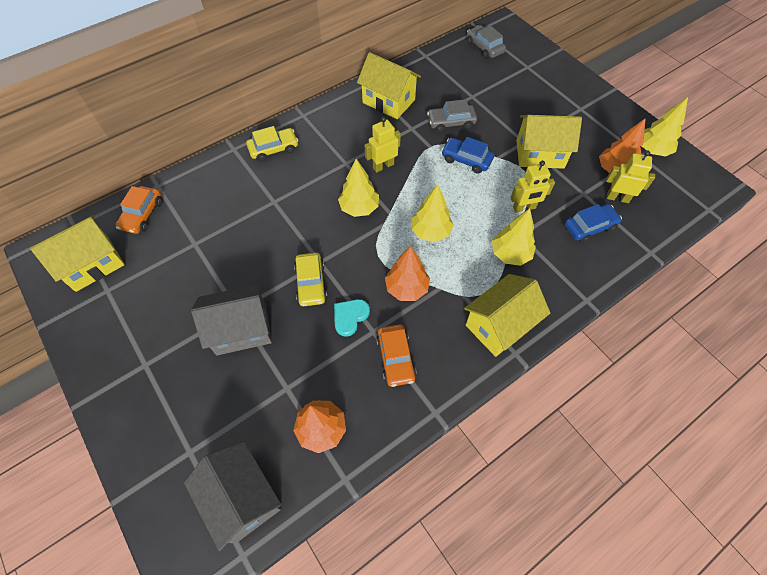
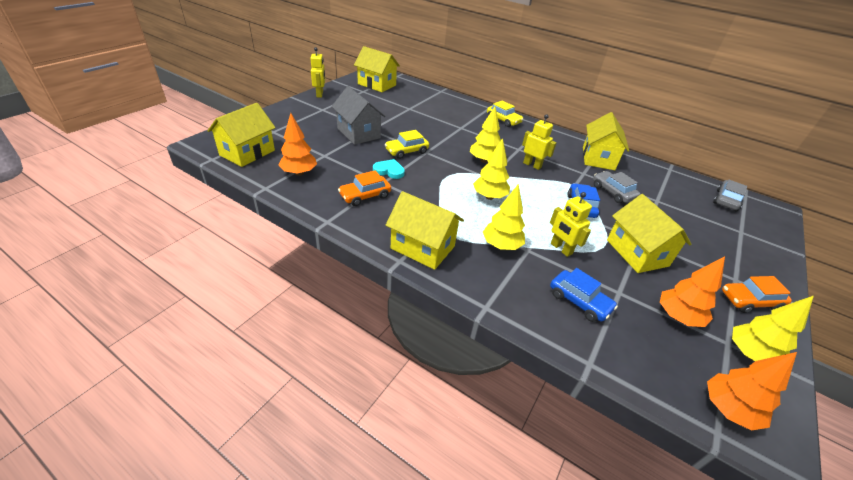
camera: 65 degrees right, 20 degrees down
orange car [115,186,162,234] -> orange car moved to [722,276,792,313]
grey house [184,441,281,551] -> yellow house [207,103,276,167]
orange tree [385,246,430,301] -> orange tree moved to [707,352,797,431]
yellow robot [606,151,655,203] -> yellow robot moved to [310,47,325,98]

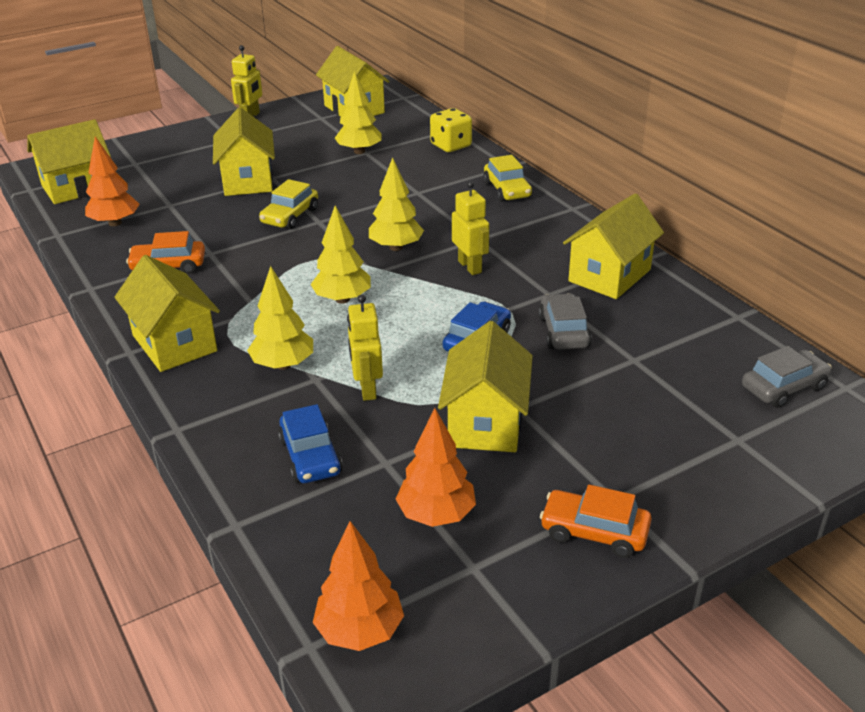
camera: 30 degrees right, 5 degrees down
grey house [331,86,385,145] -> yellow house [213,107,275,196]
turquoise heart [373,159,405,179] -> none
yellow car [385,130,429,159] -> yellow car turned 60 degrees counterclockwise [259,179,318,229]
yellow tree [732,296,814,361] -> yellow tree moved to [335,71,382,154]
none -> yellow dice [430,108,472,152]

